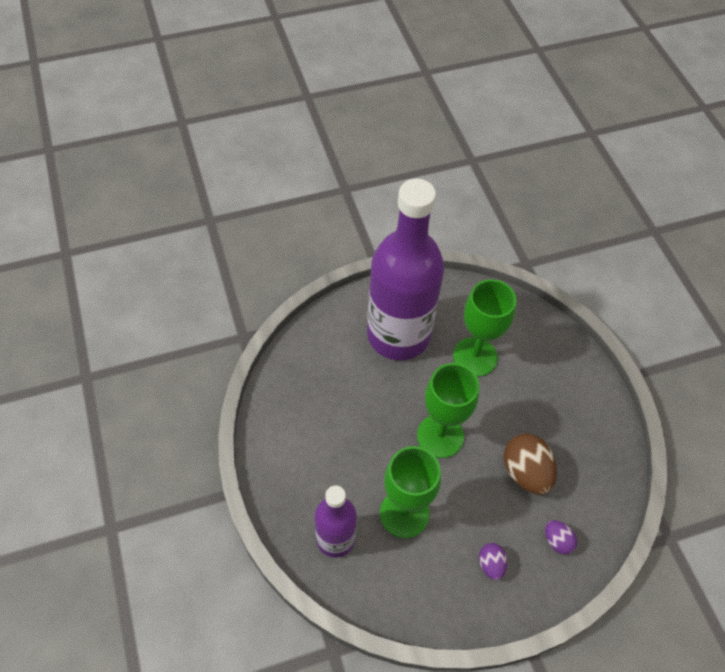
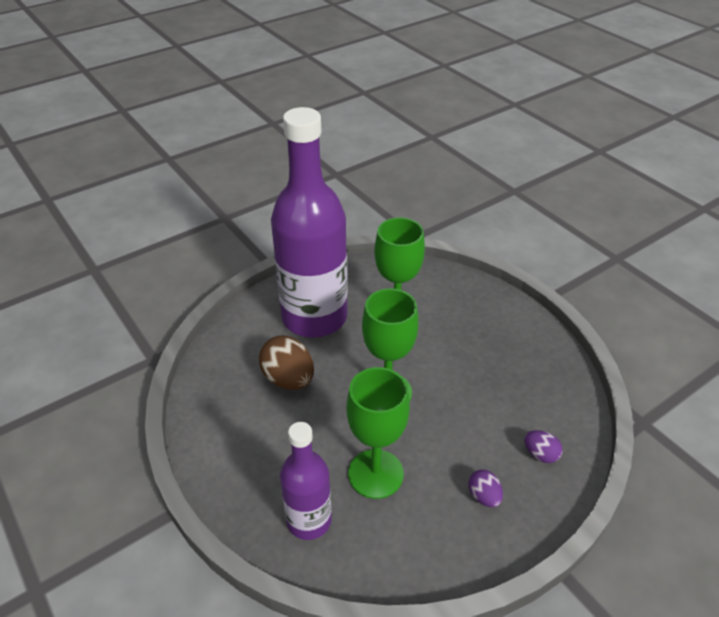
camera: 15 degrees left, 15 degrees down
brown egg [504,433,557,494] -> brown egg moved to [259,336,314,390]

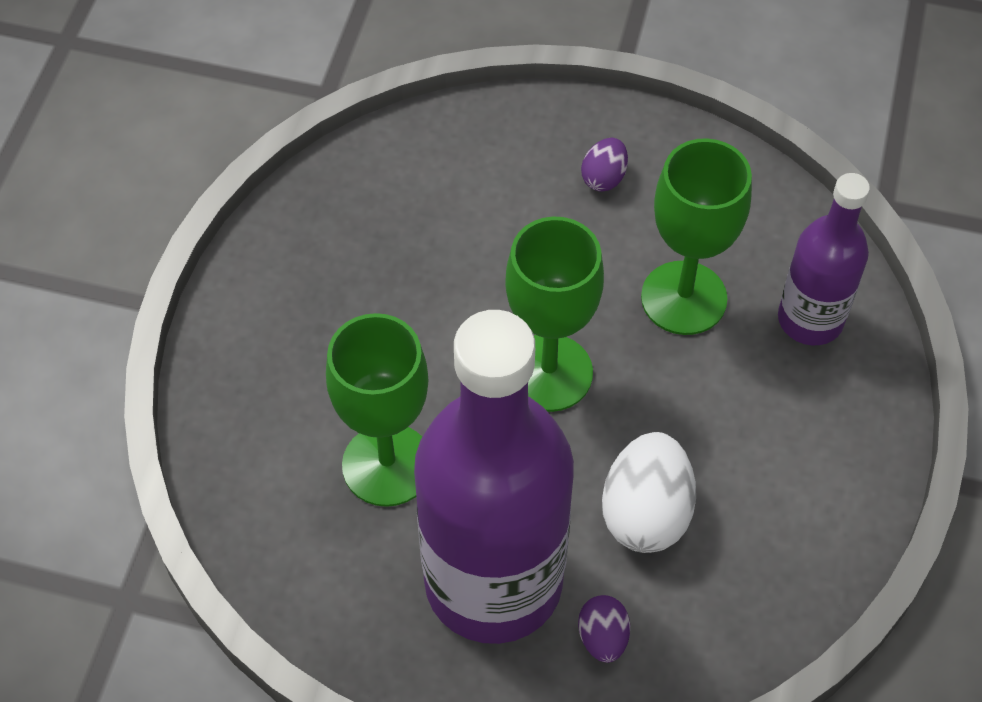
camera: 130 degrees left, 15 degrees up
brown egg [259,336,314,390] -> white egg [602,432,696,553]
purple egg [524,430,563,463] -> purple egg moved to [578,595,630,663]

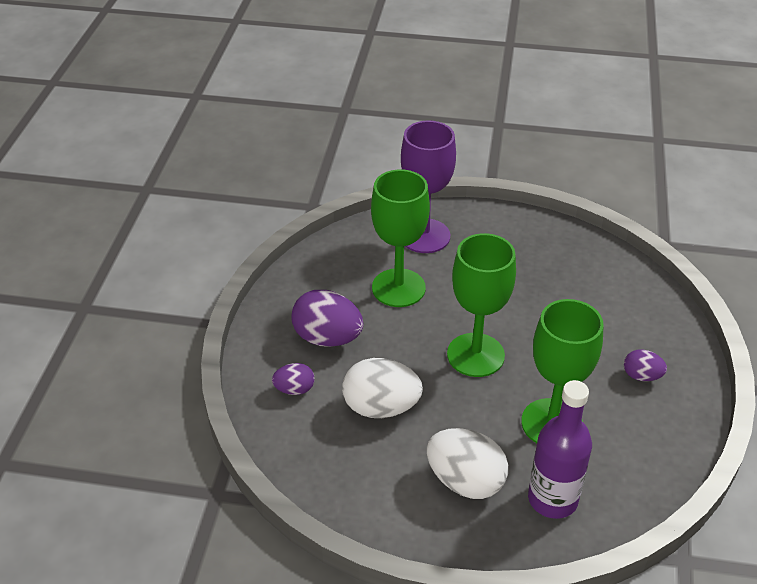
camera: 85 degrees right, 15 degrees down
purple bottle [414,310,574,644] -> purple egg [291,290,363,347]
none -> purple goblet [401,120,456,253]
none -> white egg [427,428,508,499]

